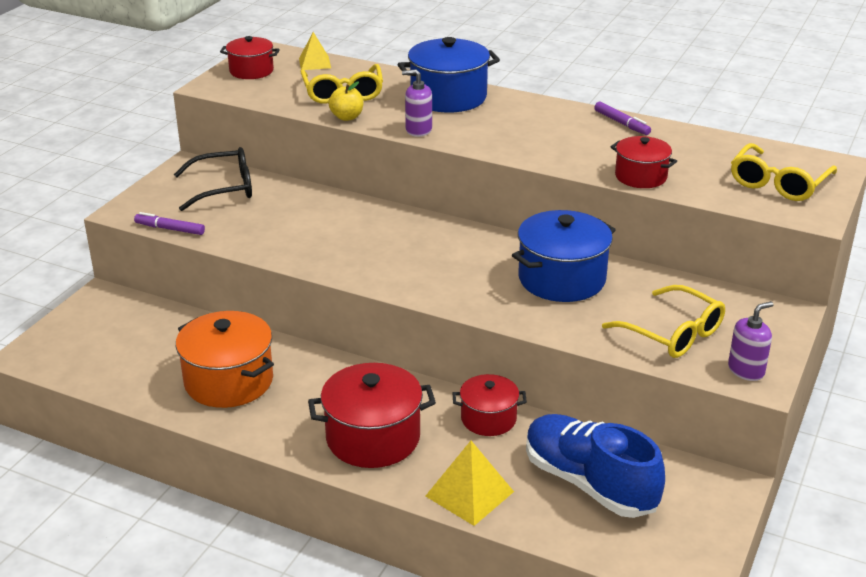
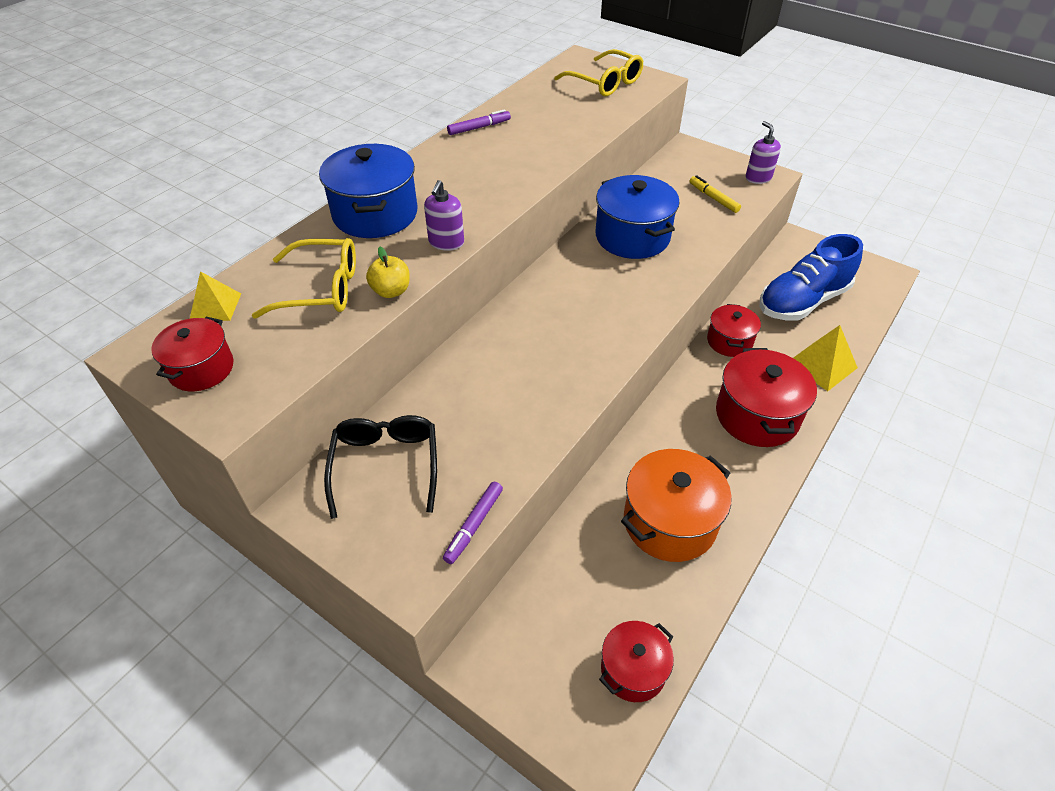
camera: 80 degrees left, 15 degrees up
yellow glasses [602,285,725,358] -> yellow marker [690,175,741,213]
red pot [610,136,677,188] -> red pot moved to [599,621,674,702]

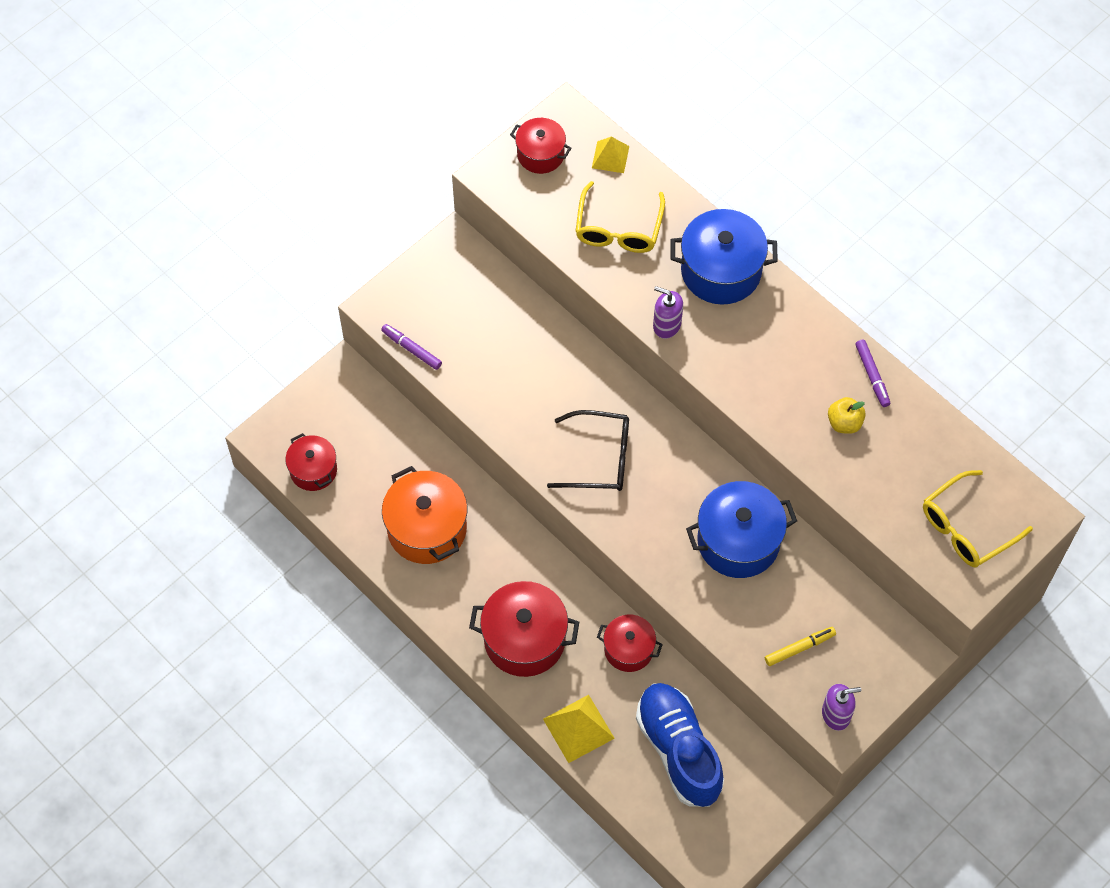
camera: 100 degrees right, 15 degrees up
black glasses [324,415,437,519] -> black glasses moved to [547,410,629,491]
yellow apple [366,247,410,298] -> yellow apple moved to [828,397,866,434]

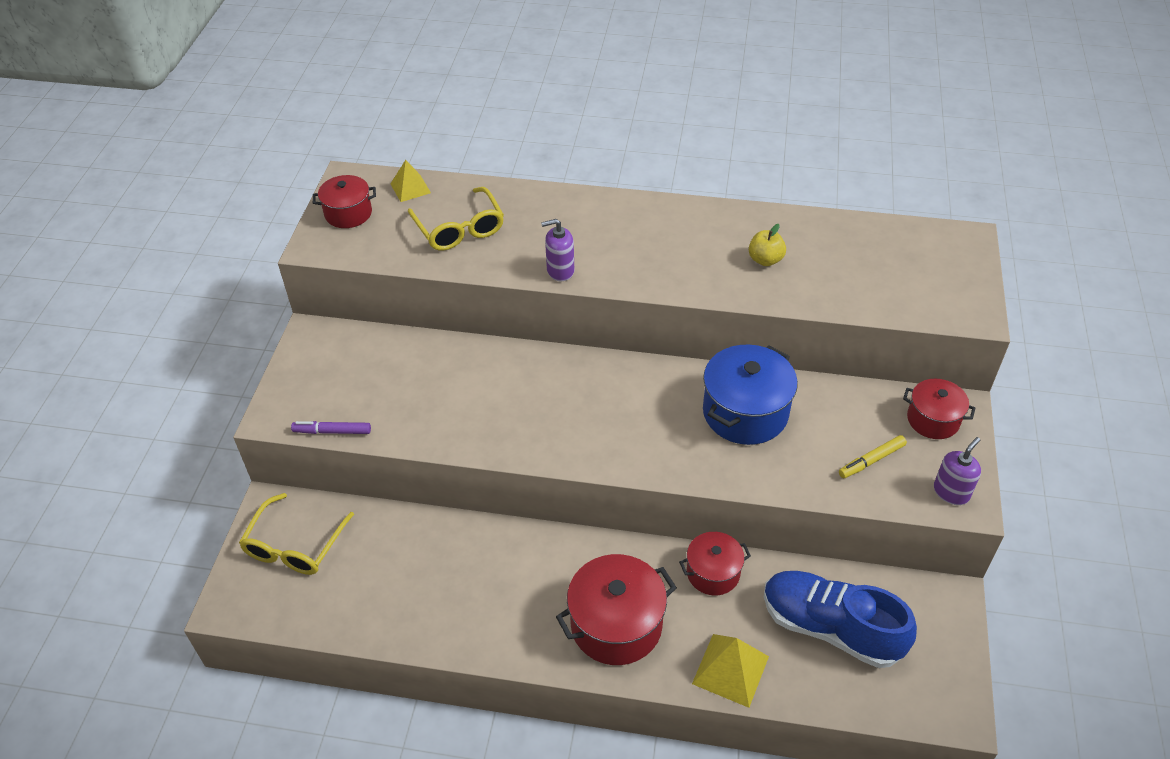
camera: 35 degrees left, 15 degrees down
red pot [285,433,337,491] -> red pot moved to [903,379,975,439]
orange pot [382,466,467,564] -> none
black glasses [547,410,629,491] -> none
blue pot [671,209,778,305] -> none
yellow marker [765,627,836,666] -> yellow marker turned 150 degrees counterclockwise [839,435,907,478]
purple marker [855,339,890,407] -> none
yellow glasses [923,470,1033,567] -> yellow glasses moved to [239,493,354,575]

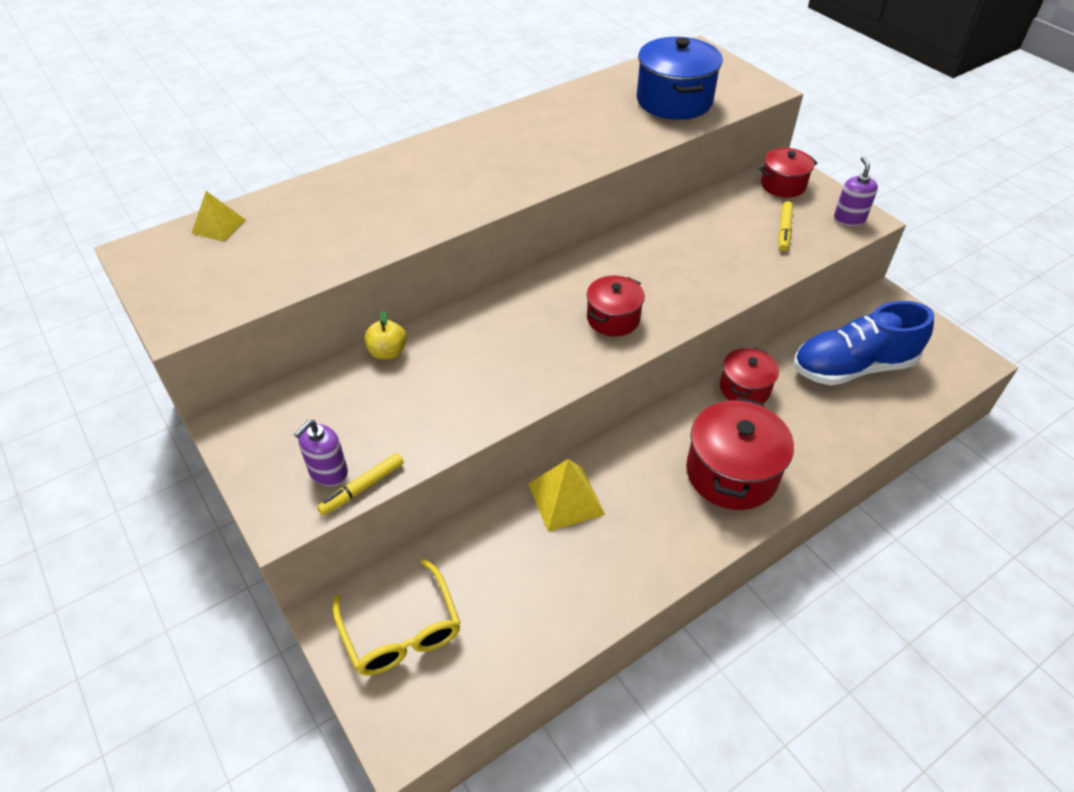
camera: 45 degrees left, 0 degrees up
purple marker [291,421,371,434] -> yellow marker [317,453,404,516]
red pot [313,175,376,228] -> red pot moved to [587,276,645,336]
yellow glasses [408,187,504,251] -> none
purple soap dispenser [541,219,574,281] -> purple soap dispenser moved to [294,420,348,486]
yellow pyramid [692,634,769,708] -> yellow pyramid moved to [528,459,605,532]
blue pot [703,345,798,445] -> blue pot moved to [637,37,723,120]
yellow apple [749,224,786,266] -> yellow apple moved to [364,310,407,360]

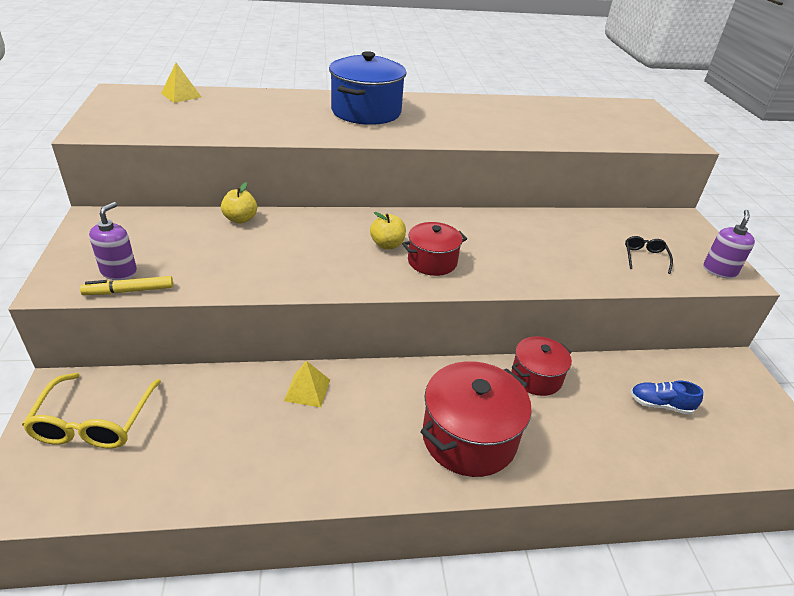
camera: 25 degrees right, 10 degrees down
purple soap dispenser [294,420,348,486] -> purple soap dispenser turned 135 degrees clockwise [89,202,137,280]
yellow pyramid [528,459,605,532] -> yellow pyramid [284,361,330,407], size x0.65
blue pot [637,37,723,120] -> blue pot moved to [329,51,406,125]
red pot [759,148,818,198] -> none
yellow marker [779,201,793,251] -> black glasses [625,236,673,274]
blue shoe [794,301,934,386] -> blue shoe [630,380,703,415], size x0.44
none -> yellow apple [370,212,406,249]

